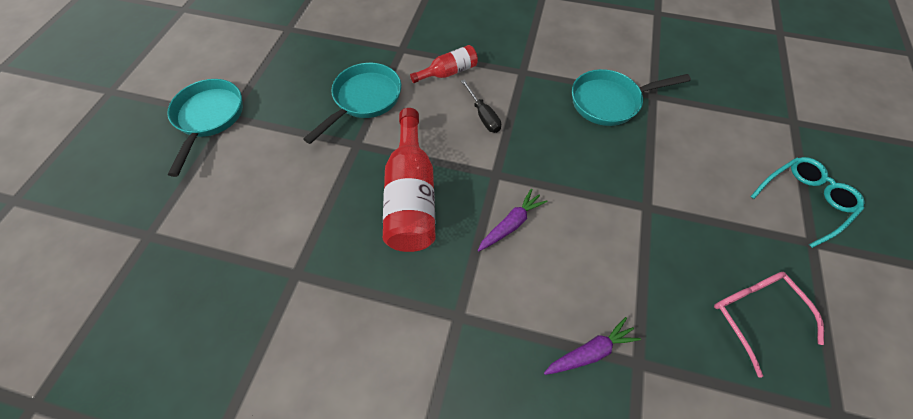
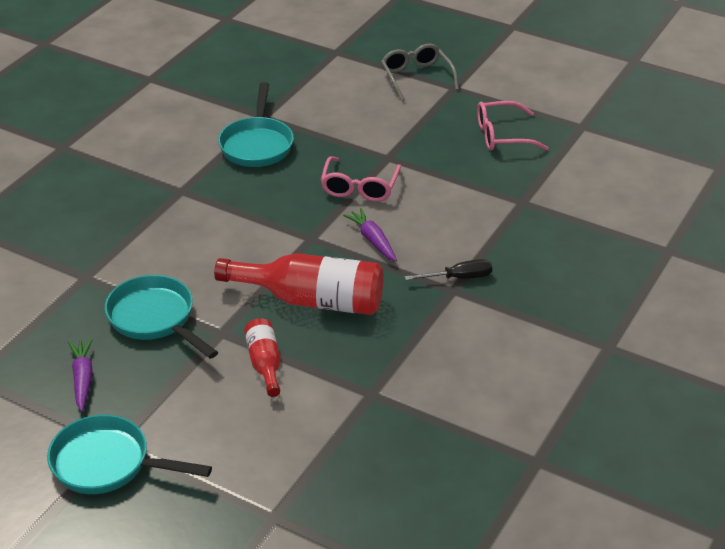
camera: 75 degrees left, 20 degrees down
red bottle [410,45,478,83] -> red bottle moved to [244,318,281,397]
black screwdriver [461,79,501,133] -> black screwdriver moved to [405,259,492,280]
purple carrot [544,317,641,375] -> purple carrot moved to [68,339,93,412]
turquoise glasses [750,157,865,248] -> grey glasses [381,44,459,101]
none -> pink glasses [321,156,401,202]

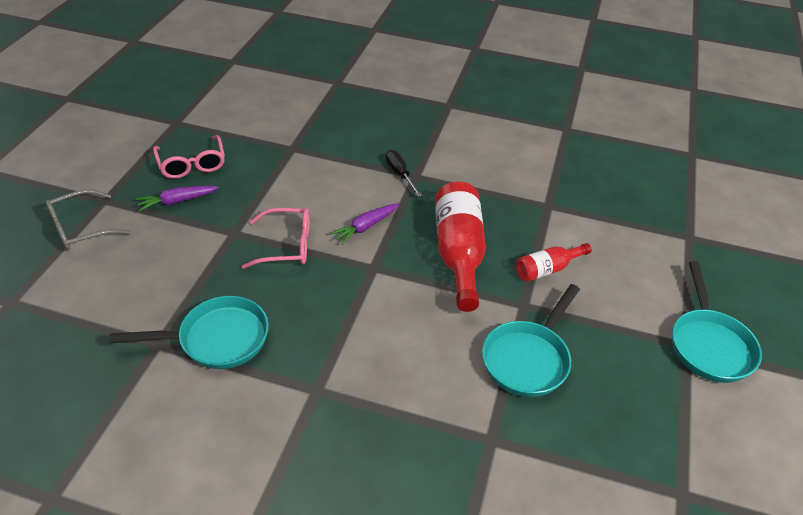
camera: 105 degrees left, 5 degrees up
purple carrot [68,339,93,412] -> purple carrot moved to [136,186,219,211]

